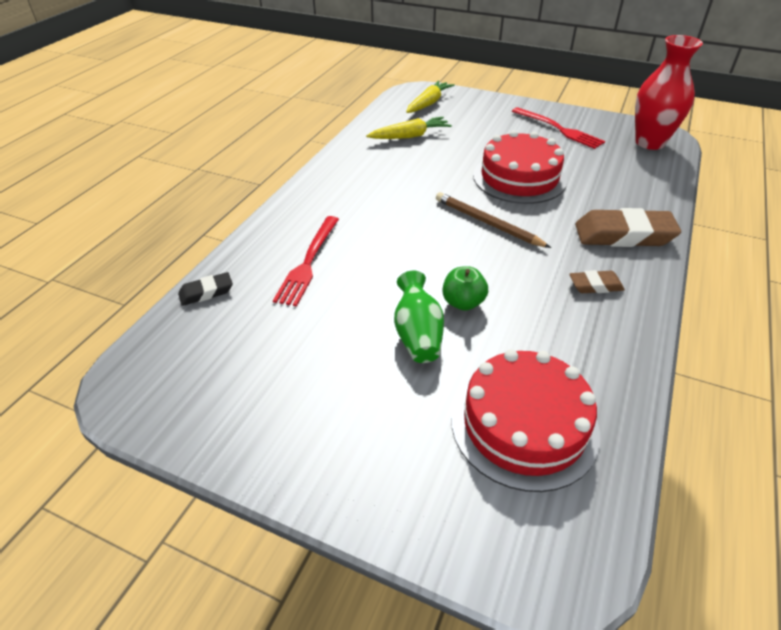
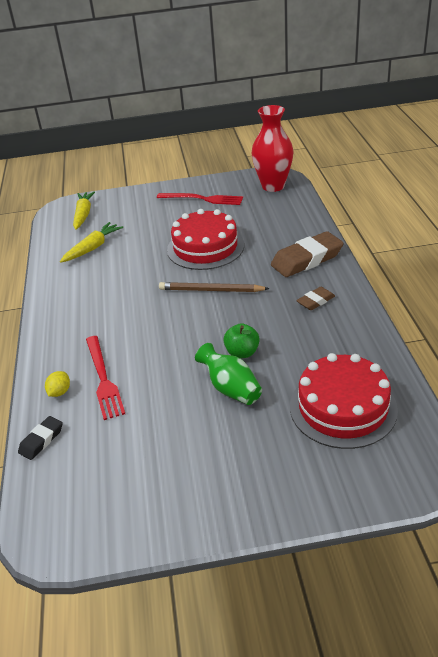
camera: 30 degrees left, 5 degrees down
none -> yellow lemon [45,371,70,397]

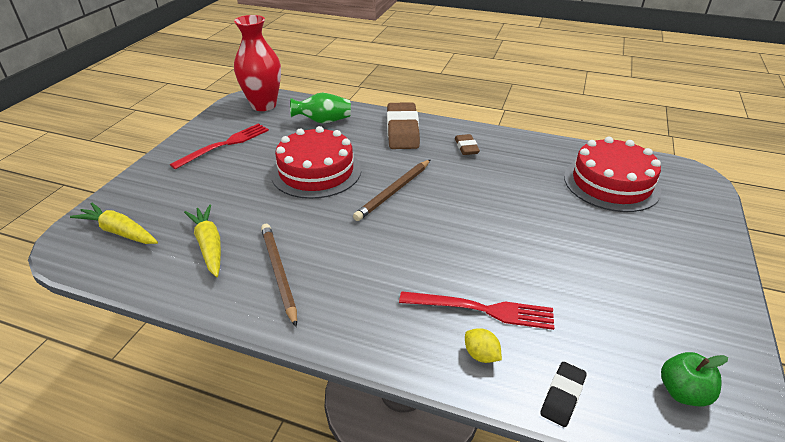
camera: 65 degrees left, 0 degrees up
black eraser [18,416,63,460] -> black eraser turned 60 degrees clockwise [540,362,587,427]
green vase [195,343,262,405] -> green vase moved to [290,93,351,123]
green apple [223,323,260,358] -> green apple moved to [661,352,728,407]
none -> brown pencil [261,224,297,327]

